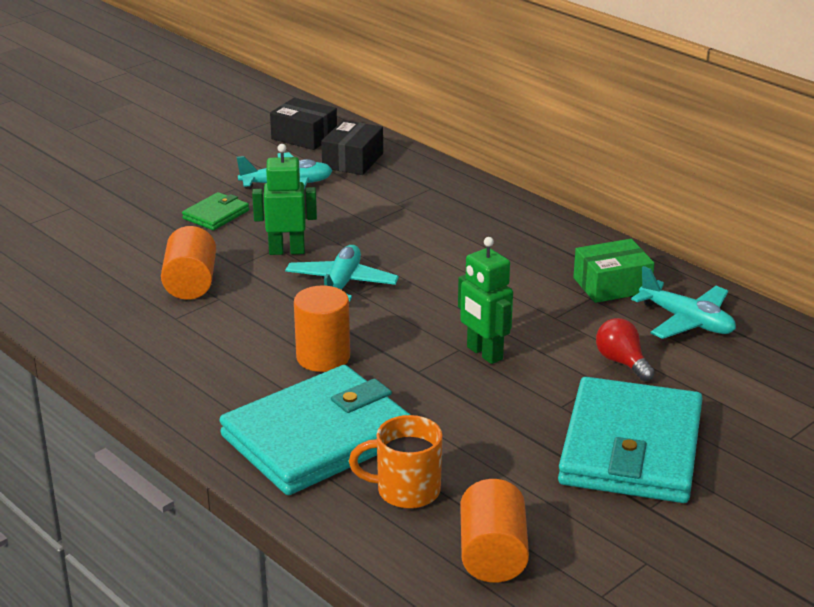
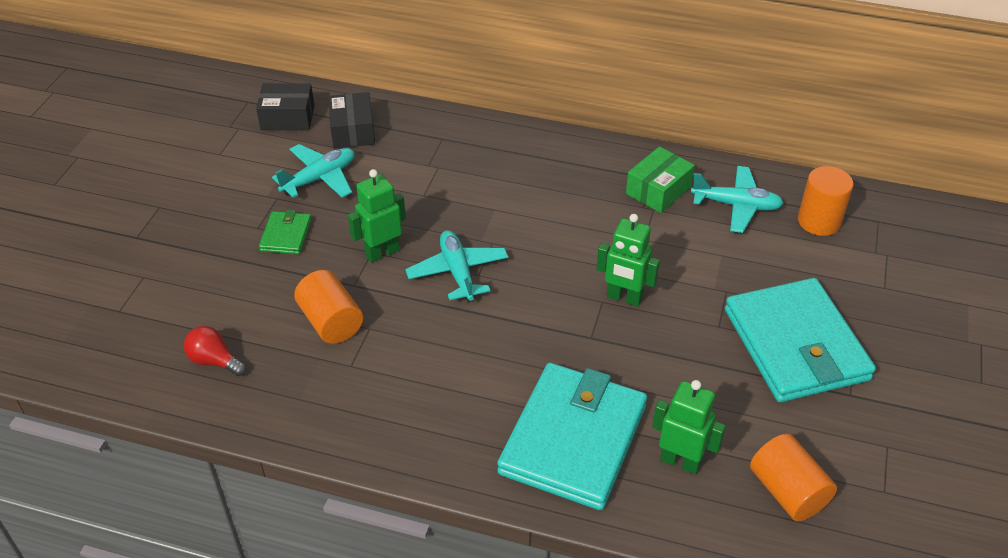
camera: 30 degrees left, 15 degrees up
orange cylinder [294,285,350,372] -> orange cylinder moved to [798,166,853,236]
orange mug [349,415,442,509] -> green robot [652,380,726,474]
red light bulb [596,318,655,381] -> red light bulb moved to [184,326,247,376]

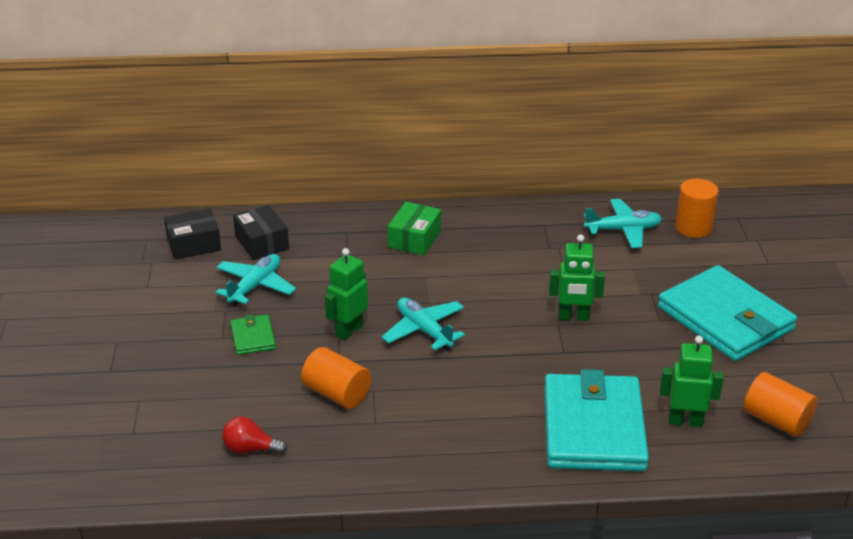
camera: 20 degrees left, 10 degrees down
green box [626,146,695,213] -> green box moved to [388,202,441,256]

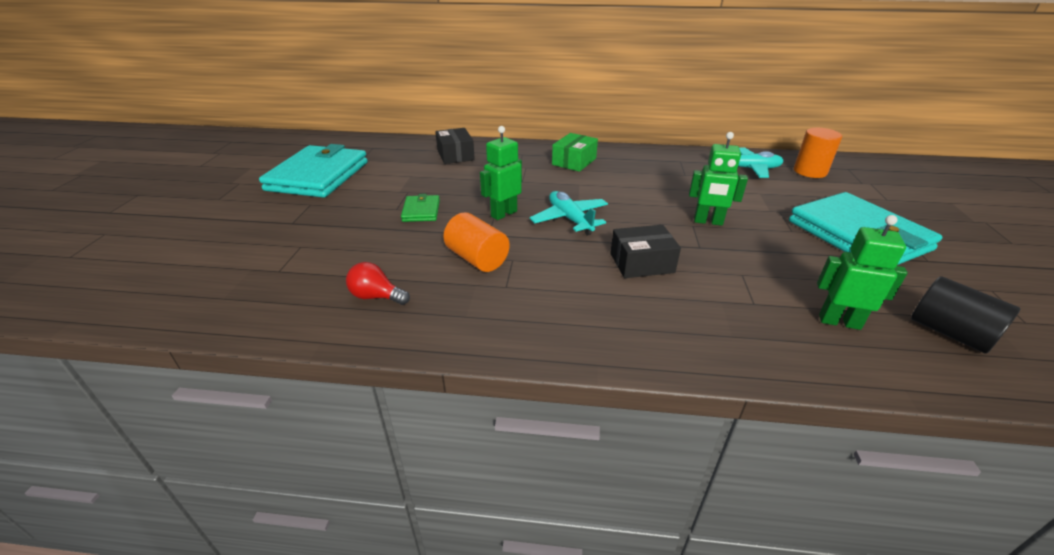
camera: 10 degrees right, 0 degrees up
black box [164,208,221,260] -> black box moved to [610,225,681,278]
turquoise plane [216,254,296,306] -> none
turquoise wallet [544,369,649,471] -> turquoise wallet moved to [259,144,368,198]
orange cylinder [744,372,818,437] -> black cylinder [911,276,1020,354]

